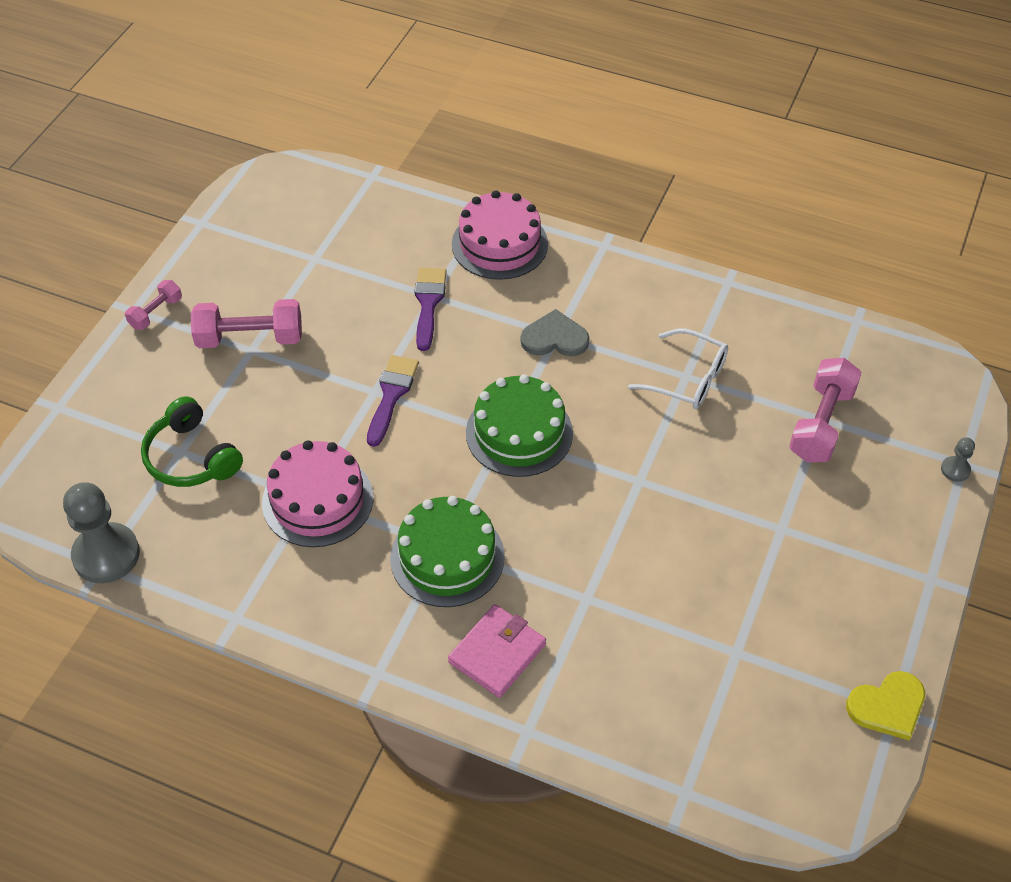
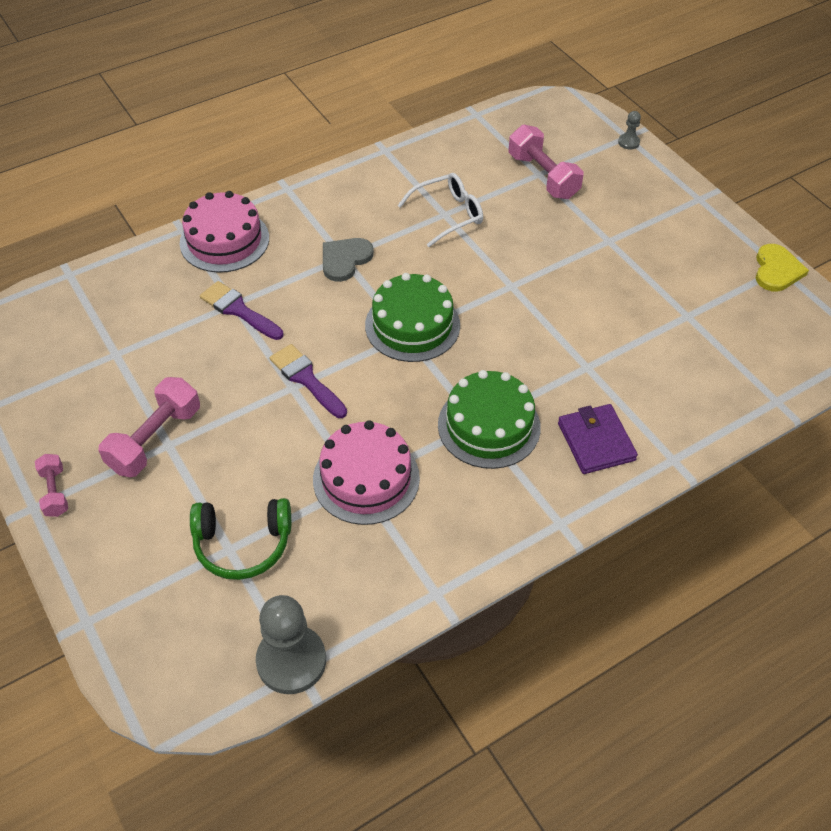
camera: 55 degrees left, 0 degrees up
pink wallet [448,604,546,698] -> purple wallet [558,404,638,474]

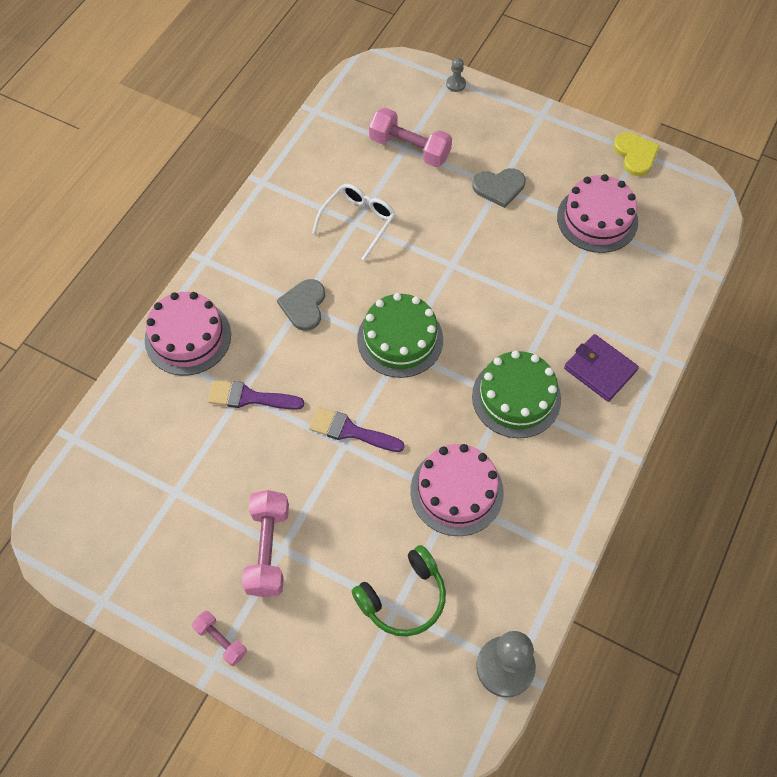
camera: 30 degrees left, 10 degrees up
none -> grey heart [472,168,525,208]
none -> pink cake [557,174,638,253]

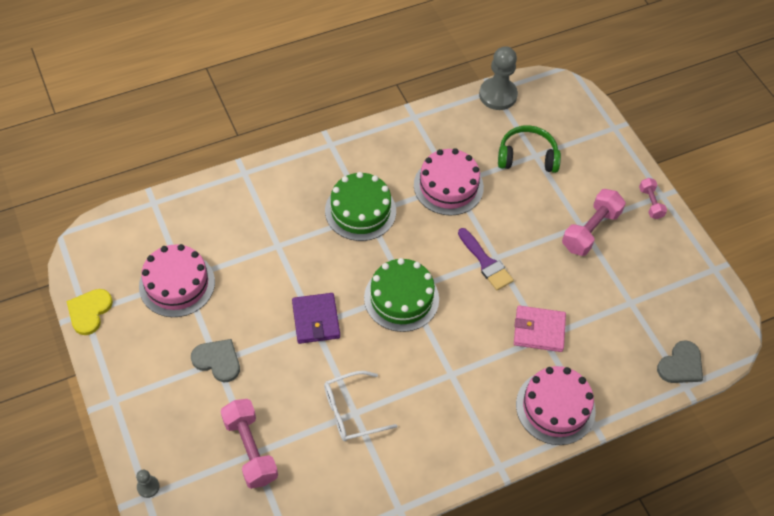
camera: 145 degrees left, 5 degrees down
purple brush [208,380,304,410] -> pink wallet [514,305,566,352]
grey heart [277,279,325,331] -> grey heart moved to [657,340,703,383]
purple wallet [564,334,639,402] -> purple wallet moved to [292,293,340,344]

